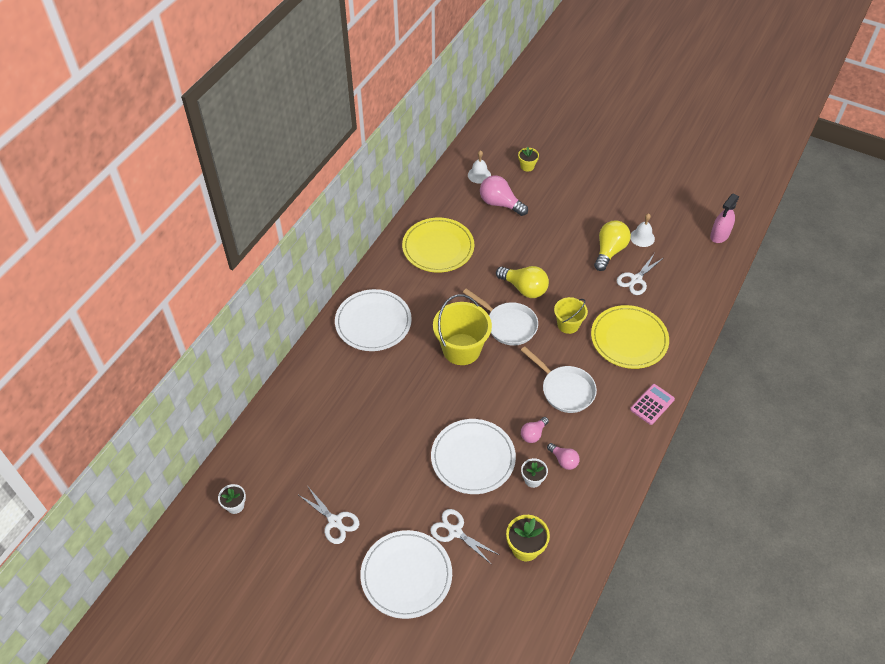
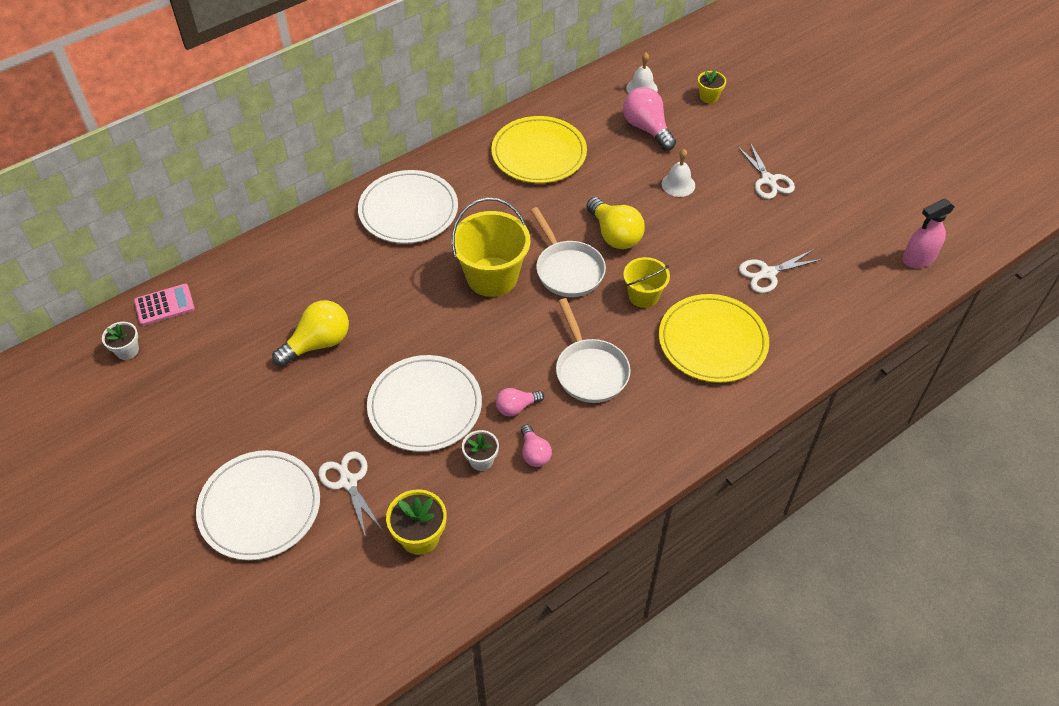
camera: 25 degrees right, 0 degrees up
white scissors [299,487,359,544] -> white scissors moved to [737,142,795,199]
yellow light bulb [594,220,631,271] -> yellow light bulb moved to [272,300,349,367]
white bell [630,213,655,247] -> white bell moved to [662,149,695,197]
pink calculator [630,384,675,425] -> pink calculator moved to [134,284,195,326]

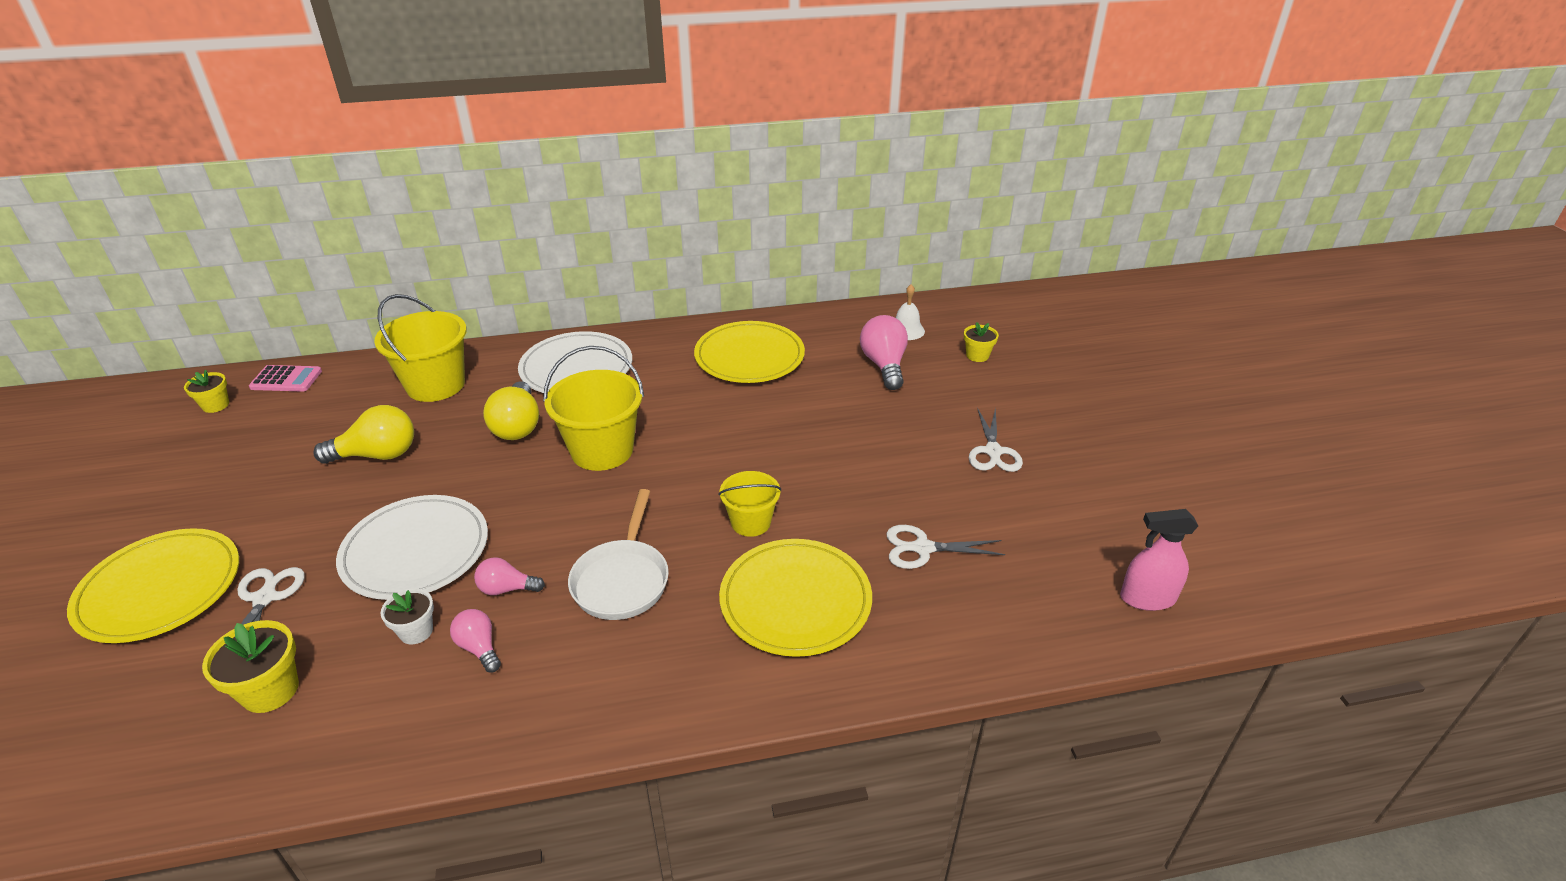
camera: 25 degrees right, 15 degrees down
white flower pot [102,322,139,360] -> yellow flower pot [184,370,229,413]
white plate [196,450,320,560] -> yellow plate [67,528,239,643]
pink light bulb [521,425,552,467] -> pink light bulb turned 135 degrees clockwise [450,609,501,672]
white pan [530,207,606,297] -> none
yellow light bulb [586,197,645,249] -> yellow light bulb moved to [483,381,539,440]
white bell [662,149,695,197] -> none
none -> yellow bucket [374,294,466,402]

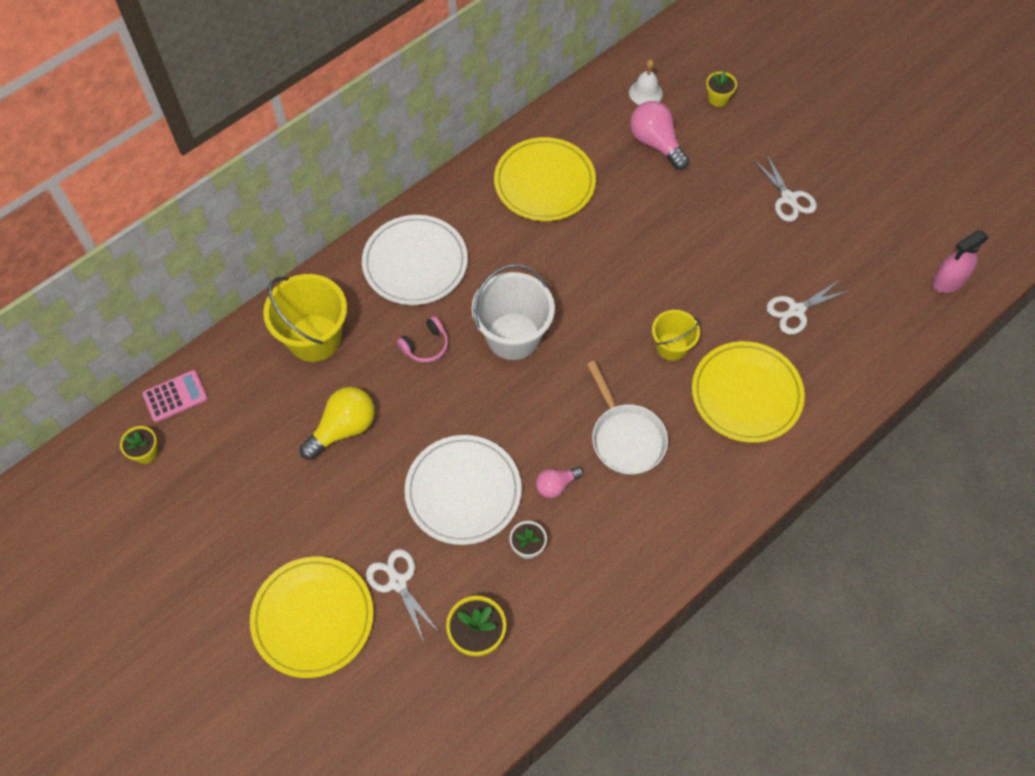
camera: 30 degrees left, 25 degrees up
pink light bulb [450,609,501,672] -> none
yellow light bulb [483,381,539,440] -> pink headphones [397,316,448,363]
yellow bucket [543,346,644,471] -> white bucket [472,264,555,360]

